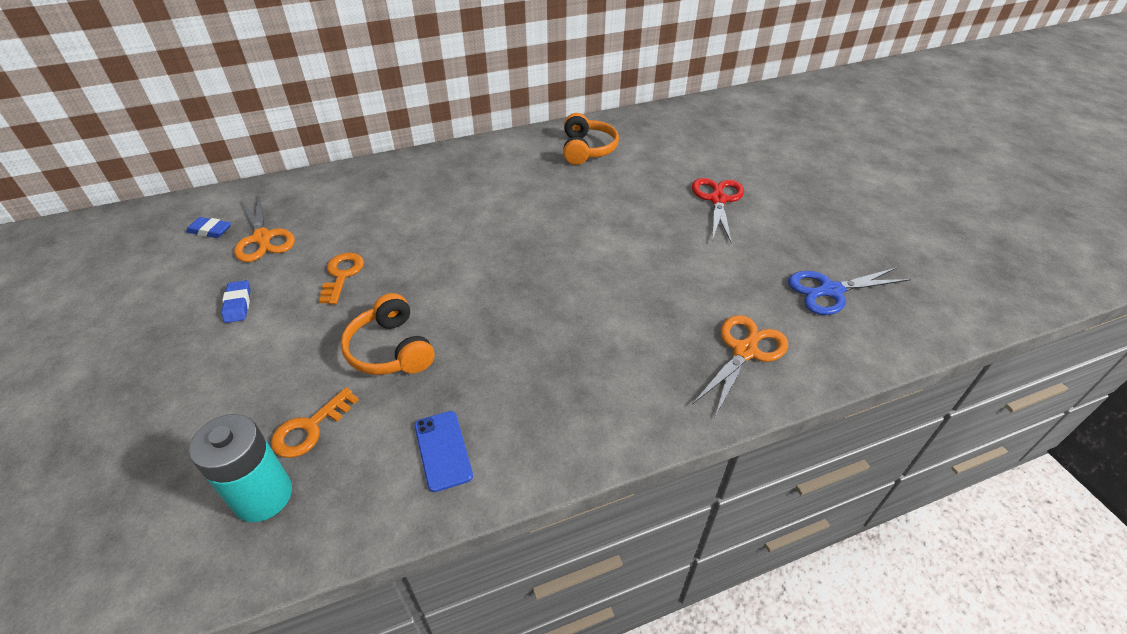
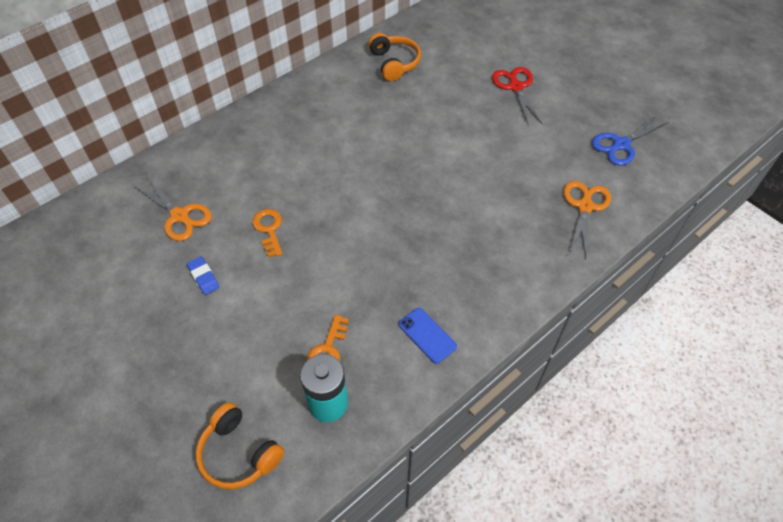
camera: 20 degrees left, 10 degrees up
blue eraser [186,217,231,238] -> none
orange headphones [341,293,435,375] -> orange headphones moved to [195,402,284,490]

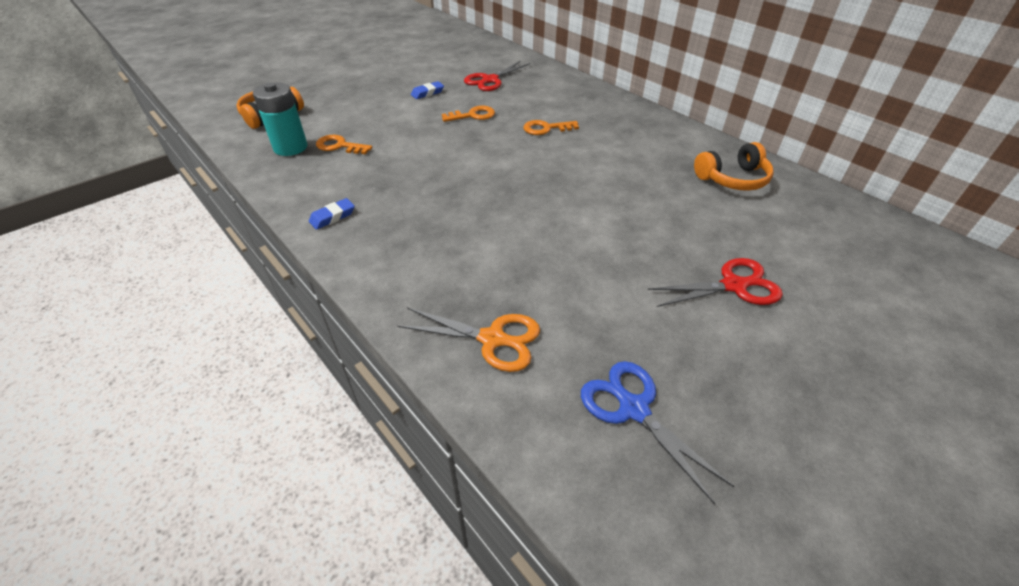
camera: 90 degrees right, 10 degrees down
orange scissors [133,178,212,241] -> red scissors [464,61,530,91]
blue phone [399,308,457,364] -> none
none -> blue eraser [309,198,355,230]
none -> orange key [523,120,579,135]

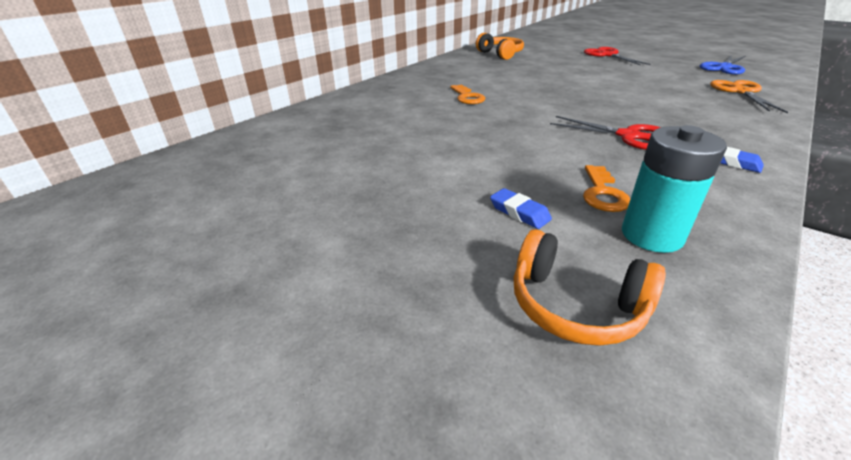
camera: 100 degrees left, 10 degrees down
blue eraser [411,81,444,99] -> blue eraser moved to [490,188,552,229]
orange key [442,106,495,122] -> none
red scissors [464,61,530,91] -> red scissors moved to [550,116,661,150]

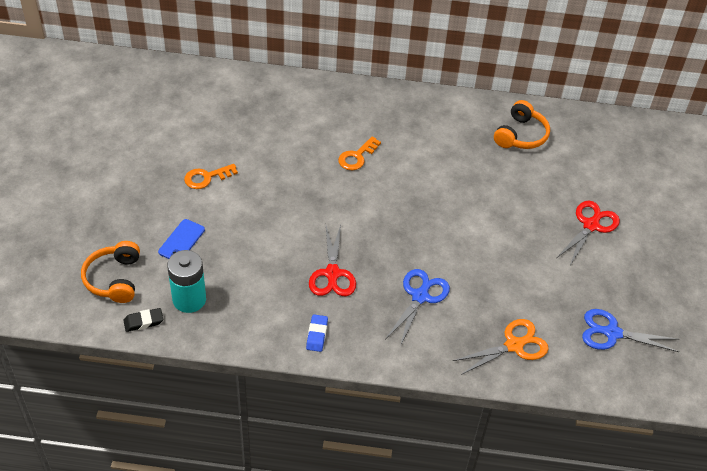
camera: 55 degrees right, 15 degrees up
blue eraser [490,188,552,229] -> blue phone [158,219,205,259]
orange key [583,165,630,212] -> orange key moved to [184,164,238,189]
none -> black eraser [123,308,163,332]
none -> blue scissors [385,269,450,347]

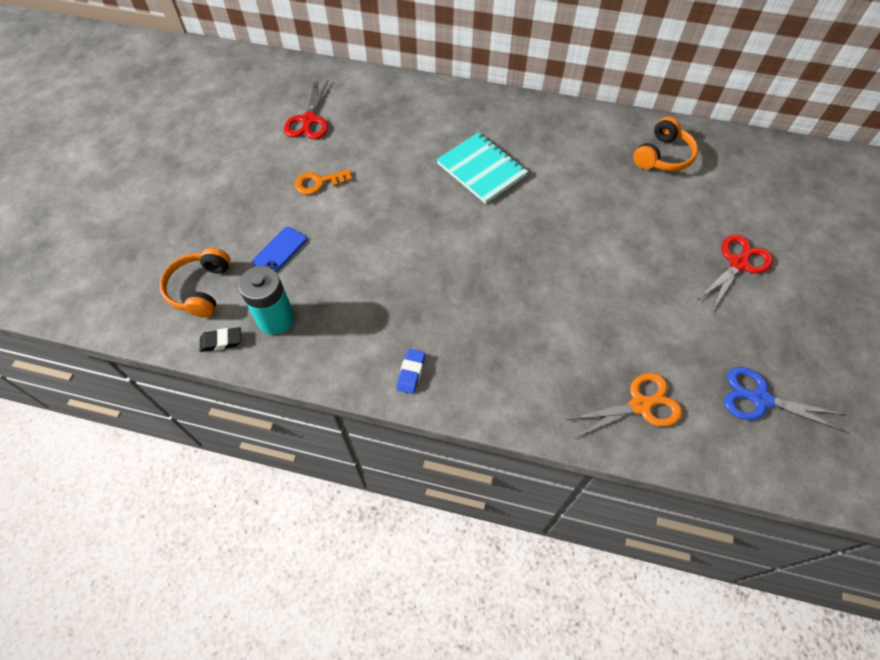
camera: 10 degrees right, 10 degrees up
red scissors [309,225,356,296] -> red scissors moved to [284,80,328,139]
orange key [338,136,381,170] -> turquoise notebook [436,132,528,204]
blue scissors [385,269,450,347] -> none

